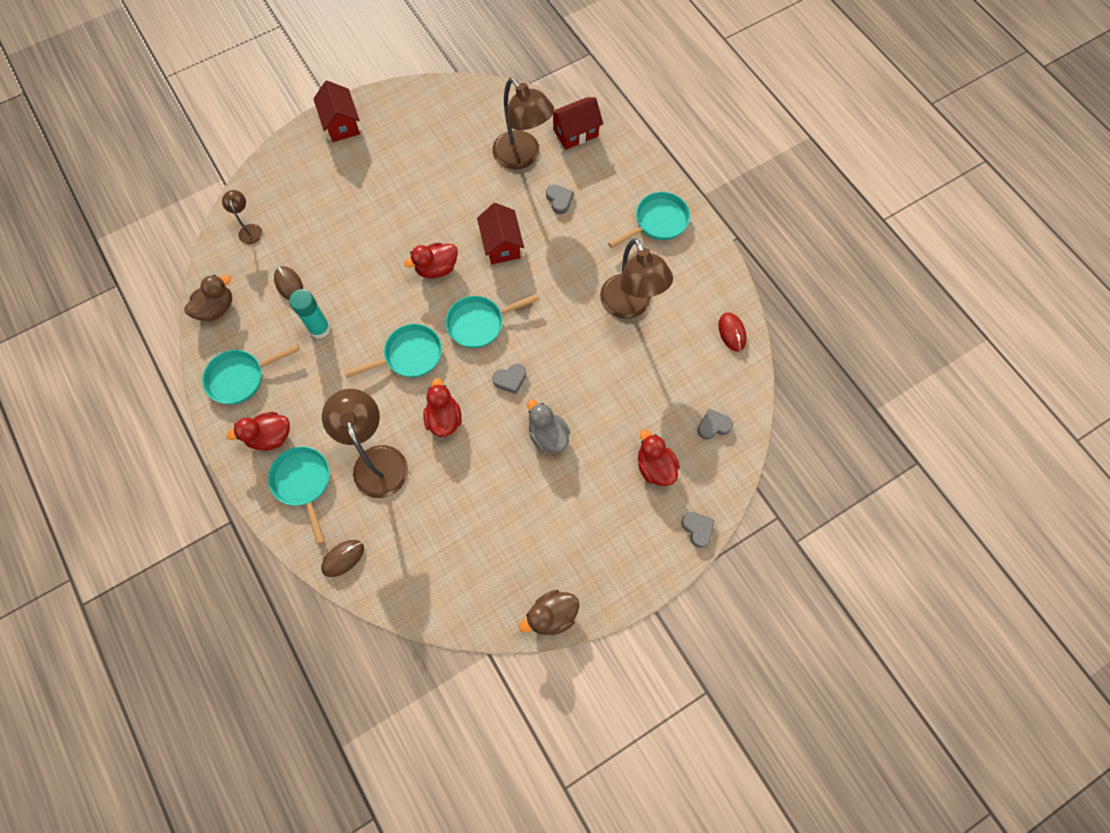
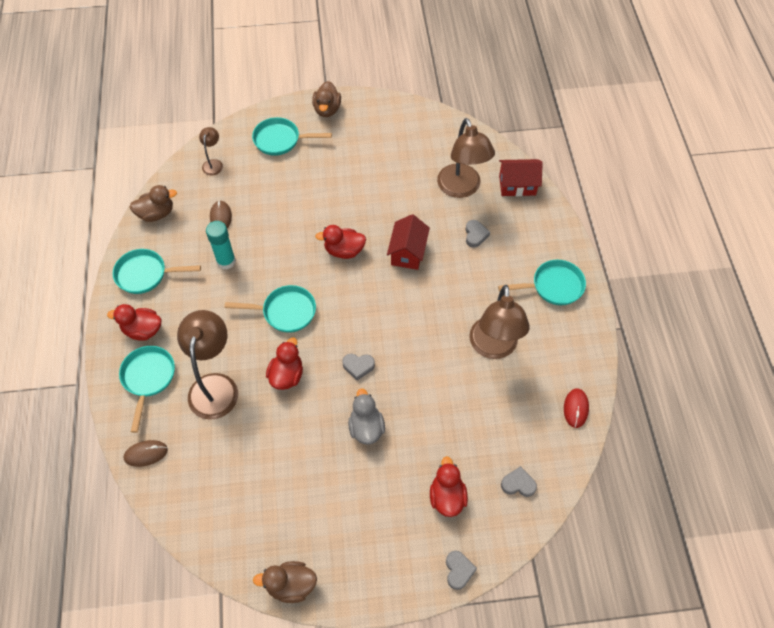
camera: 25 degrees right, 10 degrees down
red house [313,81,360,142] -> brown duck [312,81,341,117]
turquoise pan [445,294,540,348] -> turquoise pan moved to [252,117,332,156]

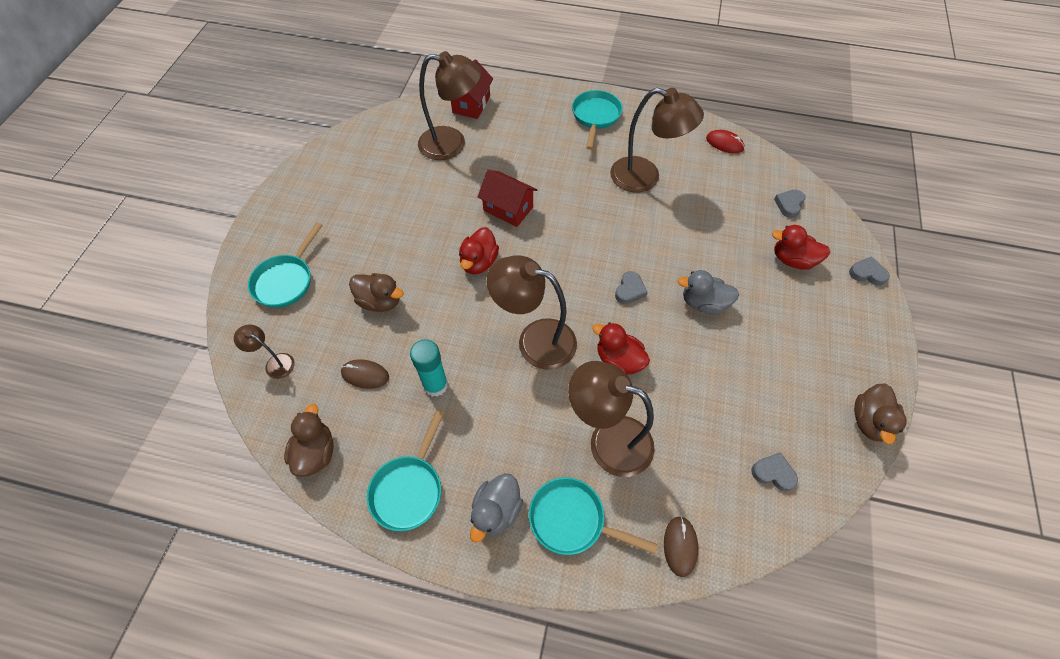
camera: 70 degrees left, 0 degrees up
red duck [107,304,161,341] -> grey duck [470,473,523,543]
turquoise pan [225,285,316,333] -> brown lamp [486,255,577,370]
brown duck [312,81,341,117] -> brown duck moved to [349,273,404,312]
grey heart [466,220,490,248] -> grey heart moved to [752,453,798,491]

